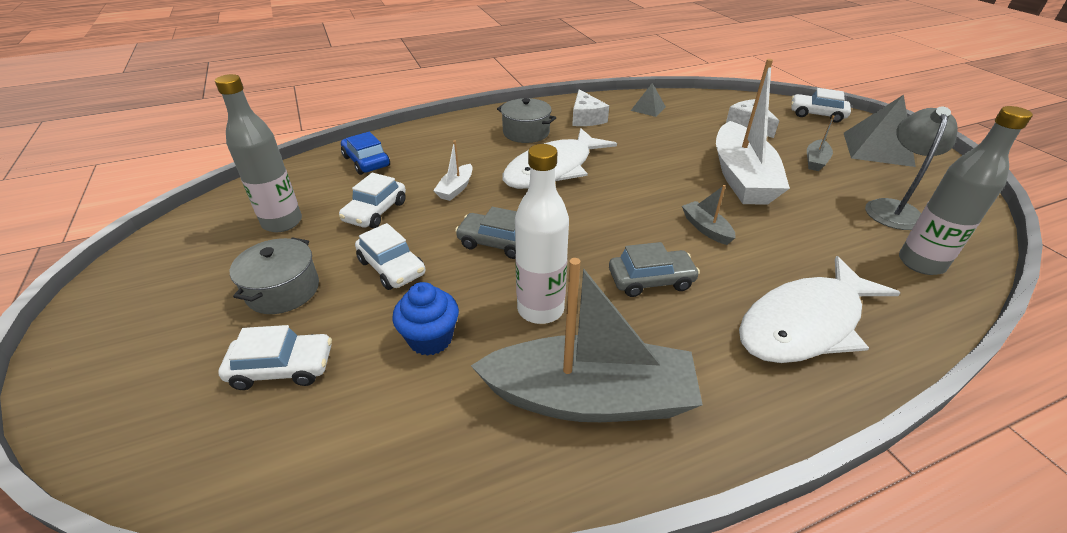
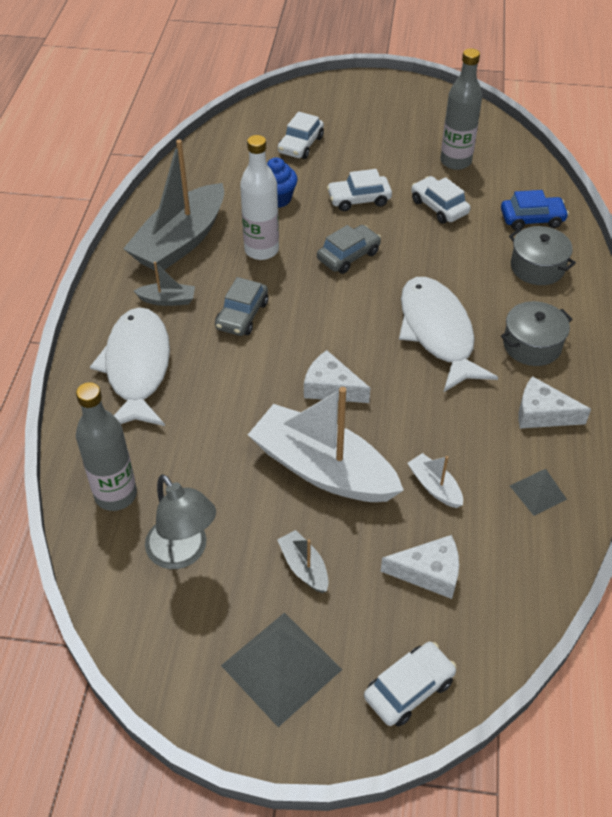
camera: 120 degrees right, 10 degrees up
grey pot [230,237,319,314] -> grey pot moved to [509,226,576,285]
white boat [433,140,472,201] -> white boat moved to [407,453,463,508]
grey boat [682,185,735,245] -> grey boat moved to [134,262,195,306]
none -> white cheese [304,350,370,403]

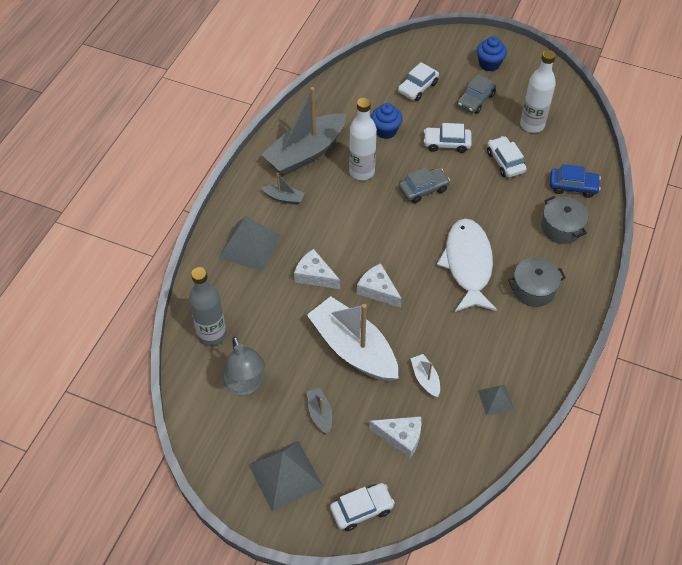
camera: 15 degrees right, 5 degrees up
white fish [90,307,170,426] -> grey pyramid [218,217,281,272]
grey car [215,277,268,336] -> grey car moved to [457,74,496,114]
grey bottle [440,48,482,170] -> white bottle [520,50,556,133]
white cheese [518,376,591,428] -> white cheese moved to [294,249,340,289]
none -> blue cupcake [477,36,507,72]

